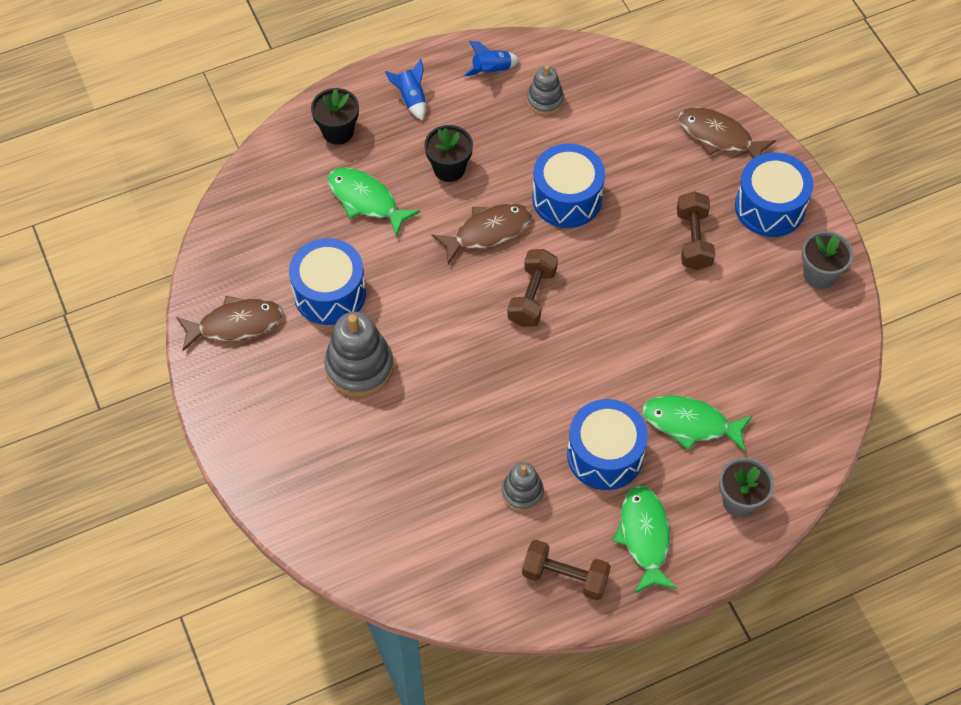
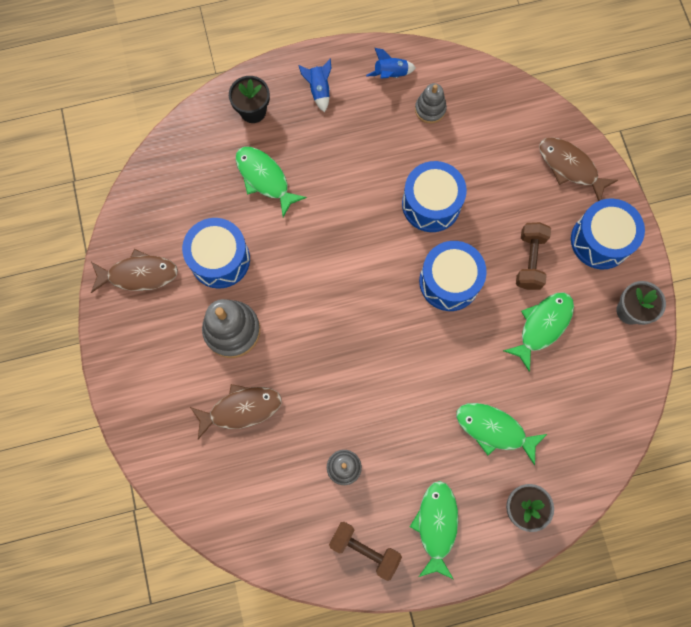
camera: 10 degrees right, 15 degrees up
black flower pot [424,125,473,182] -> none
brown fish [432,204,532,264] -> brown fish moved to [190,384,282,439]
brown dumbbell [507,249,558,327] -> none
blue drum [567,399,648,490] -> blue drum moved to [419,241,487,311]
none -> green fish [503,292,574,372]

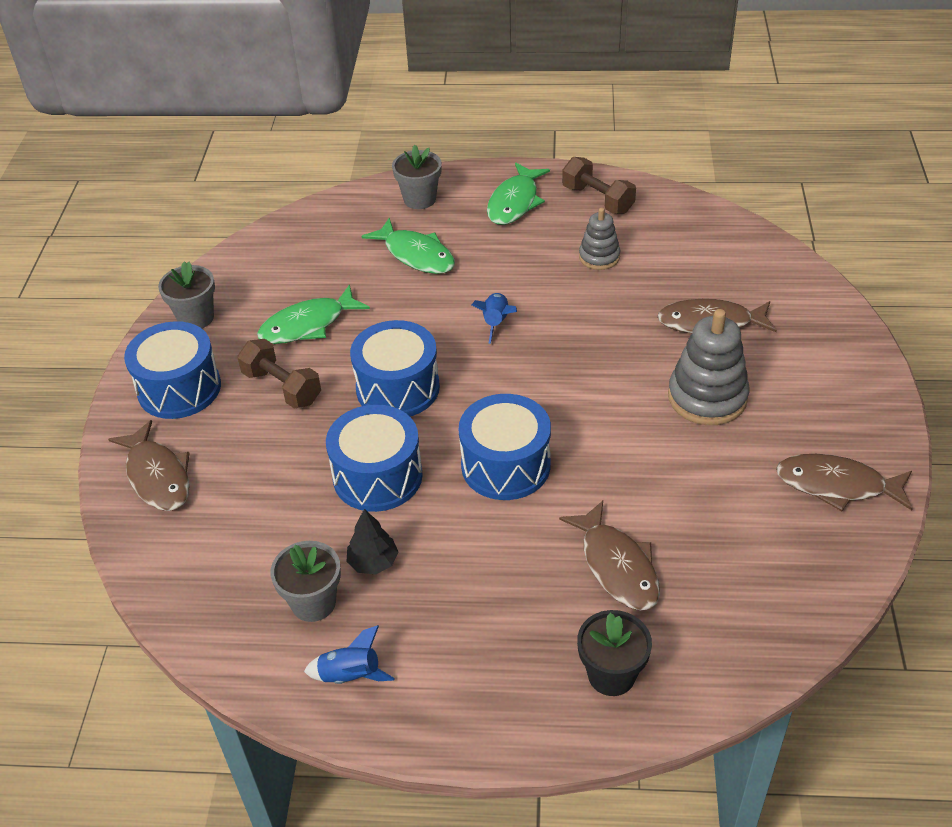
camera: 160 degrees left, 30 degrees down
blue drum [182,218,250,289] -> blue drum moved to [459,394,551,500]
green fish [235,147,307,217] -> brown fish [559,500,660,610]
blue rocket [298,59,331,112] -> blue rocket moved to [472,293,517,344]
grey stacking toy [415,83,447,124] -> grey flower pot [270,541,341,622]
brown dumbbell [516,222,551,290] -> brown dumbbell turned 75 degrees counterclockwise [237,339,321,409]
none -> black tree [346,509,398,574]

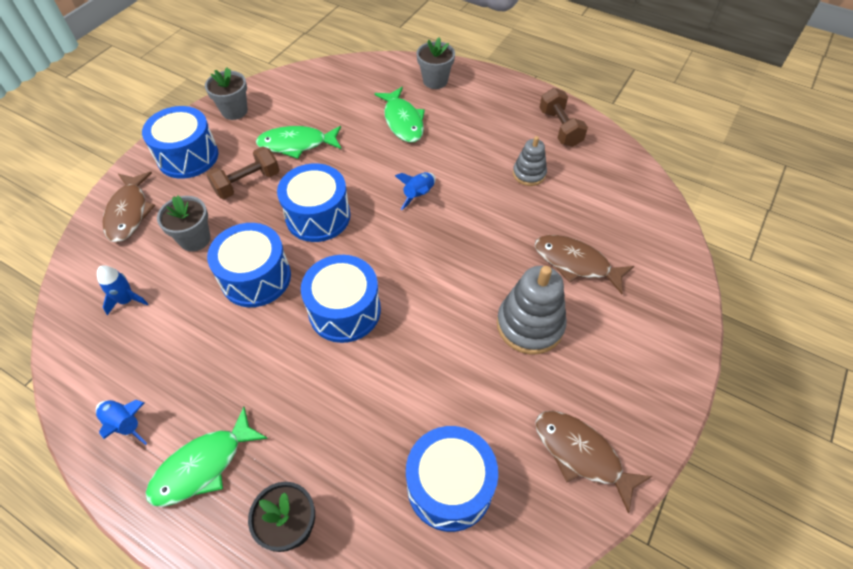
camera: 25 degrees right, 10 degrees up
brown dumbbell [237,339,321,409] -> brown dumbbell turned 75 degrees clockwise [207,146,279,199]
grey flower pot [270,541,341,622] -> grey flower pot moved to [157,196,211,252]
black tree [346,509,398,574] -> none
green fish [487,163,550,225] -> green fish moved to [145,407,268,507]
brown fish [559,500,660,610] -> none
none -> blue rocket [97,265,148,315]
none -> blue drum [406,426,498,532]

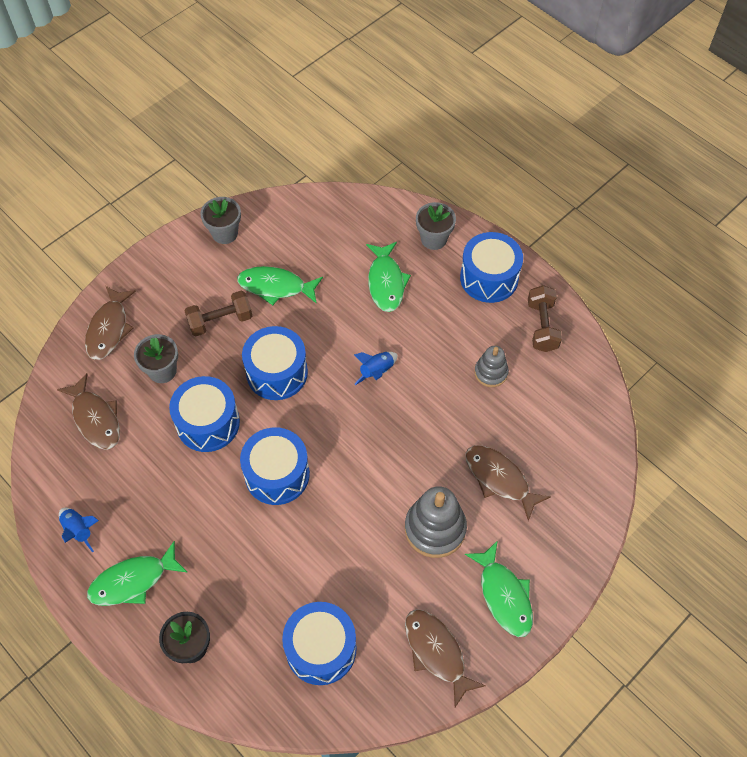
camera: 15 degrees right, 5 degrees up
blue rocket [97,265,148,315] -> brown fish [57,373,120,450]
blue drum [142,106,218,179] -> blue drum moved to [460,232,523,303]
none -> green fish [465,541,533,637]

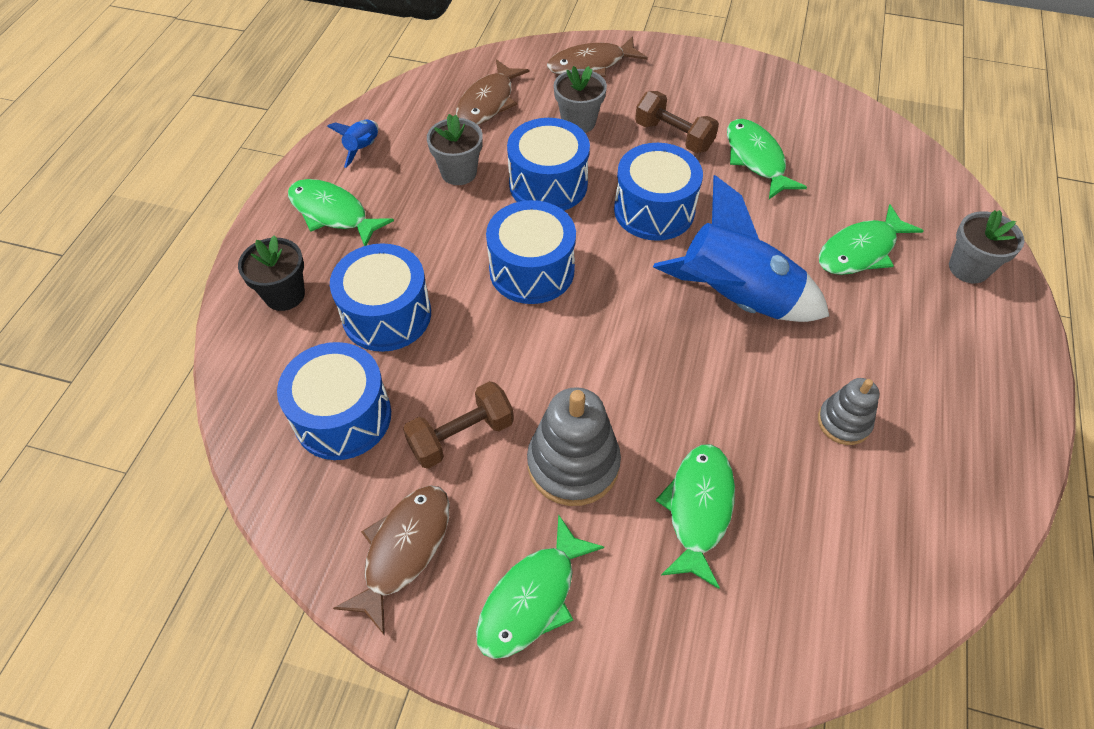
camera: 60 degrees right, 5 degrees down
grey flower pot [200,197,241,244] -> grey flower pot moved to [427,114,483,185]
blue rocket [354,352,397,385] -> blue rocket [653,175,829,322], size x2.28
blue drum [460,232,523,303] -> blue drum moved to [330,243,431,352]
brown fish [466,445,551,521] -> green fish [656,444,735,589]
brown dumbbell [528,285,562,352] -> brown dumbbell moved to [403,381,514,469]

